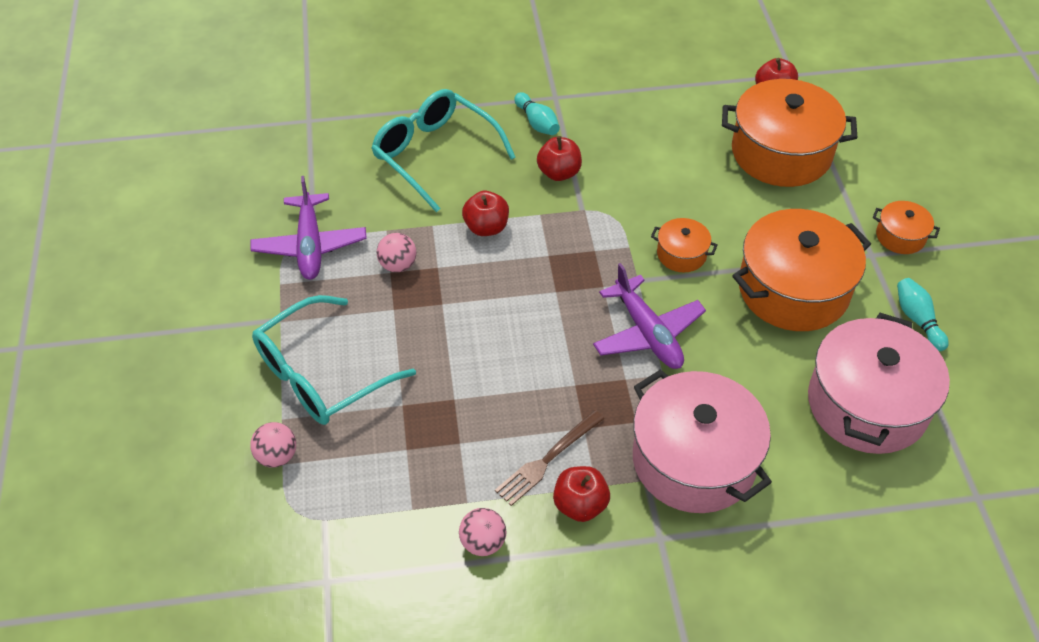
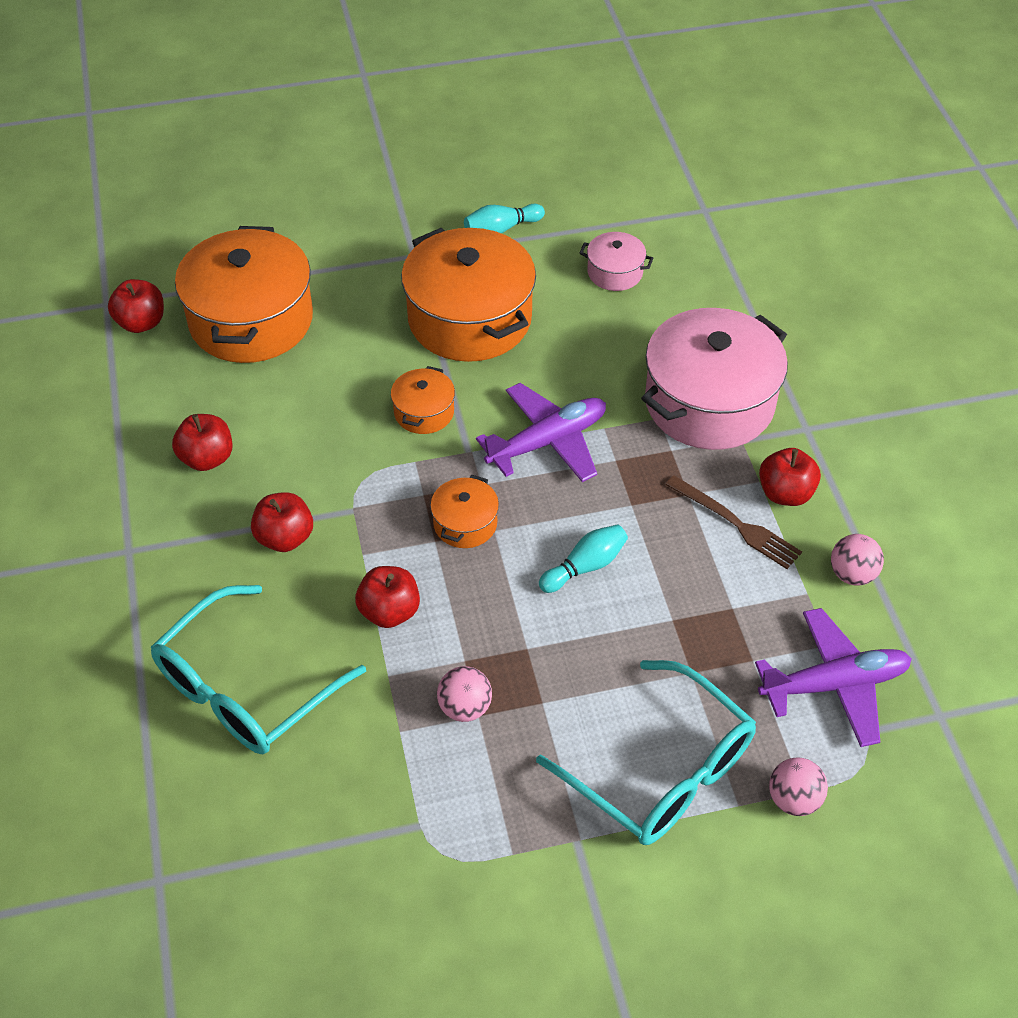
camera: 95 degrees left, 0 degrees up
purple plane [250,176,367,280] -> purple plane moved to [755,608,912,747]
turquoise bowling pin [514,92,560,135] -> turquoise bowling pin moved to [539,524,628,593]
pink pot [808,313,950,454] -> pink pot [580,232,653,291], size x0.46
orange pot [873,201,940,254] -> orange pot moved to [430,475,499,548]
none -> red apple [172,414,232,471]

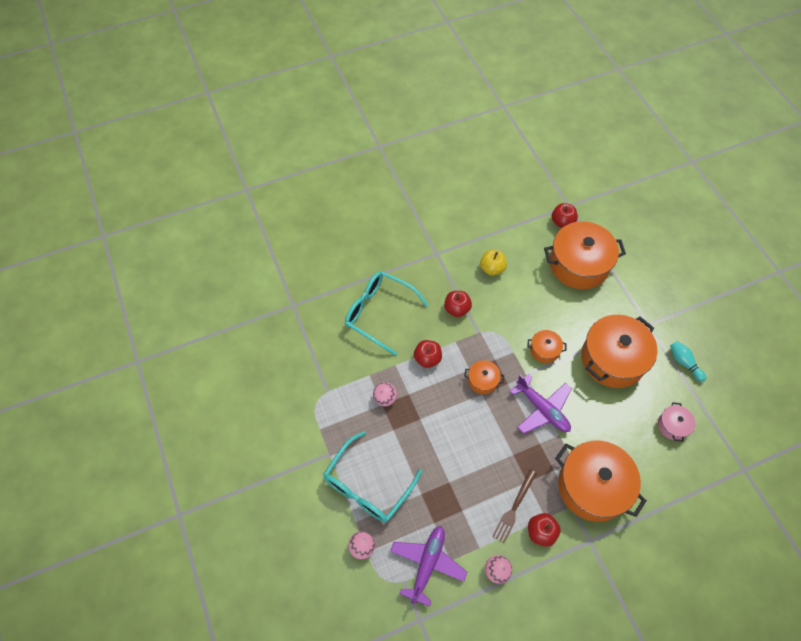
camera: 80 degrees right, 10 degrees up
red apple [172,414,232,471] -> yellow apple [480,250,507,276]
turquoise bowling pin [539,524,628,593] -> none
pink pot [641,308,788,450] -> orange pot [555,441,647,522]
purple plane [755,608,912,747] -> purple plane turned 135 degrees counterclockwise [390,526,467,607]

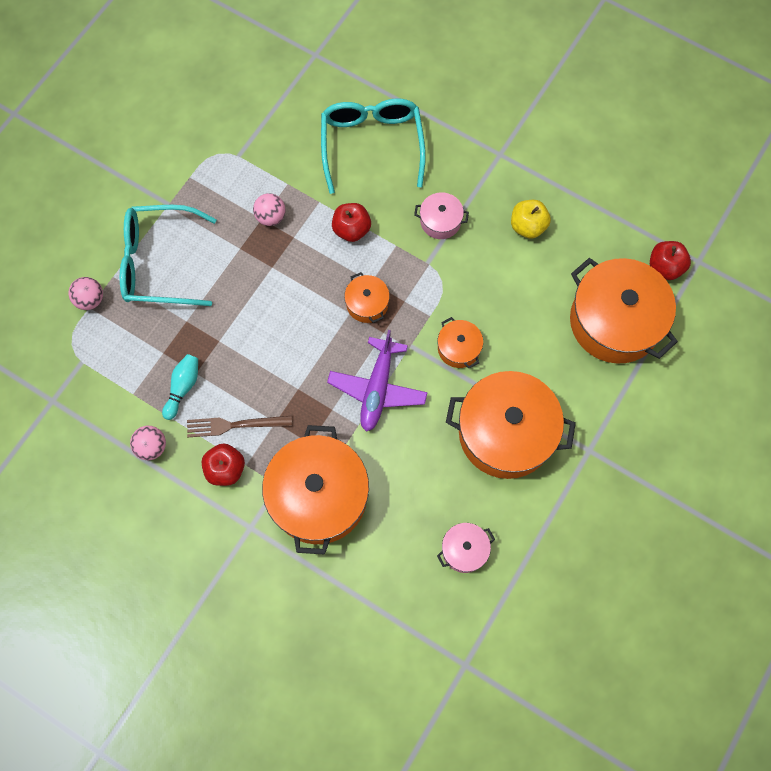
camera: 55 degrees right, 10 degrees up
purple plane [390,526,467,607] -> none
red apple [444,291,472,317] -> pink pot [414,192,469,239]
turquoise bowling pin [670,341,706,382] -> turquoise bowling pin moved to [162,354,198,420]

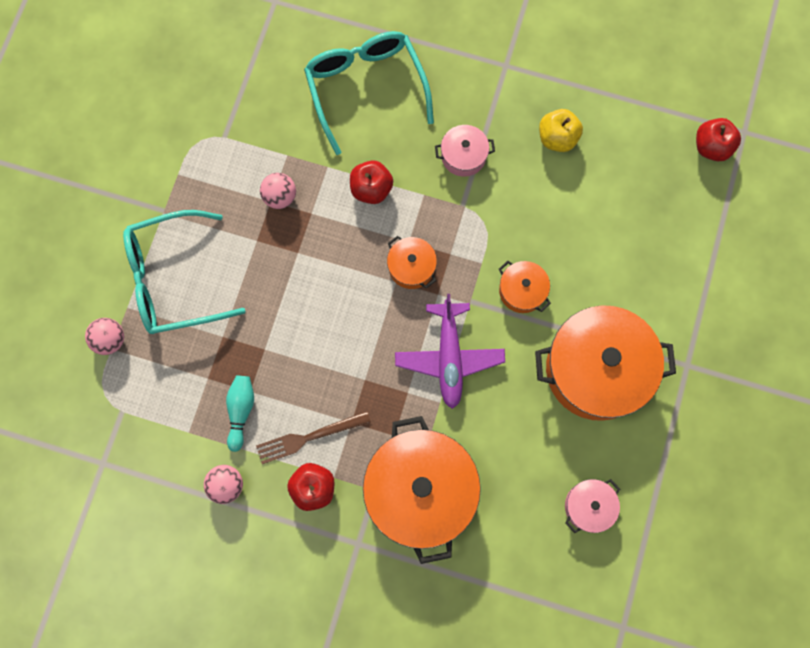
camera: 15 degrees left, 5 degrees up
orange pot [570,258,678,364] -> none

